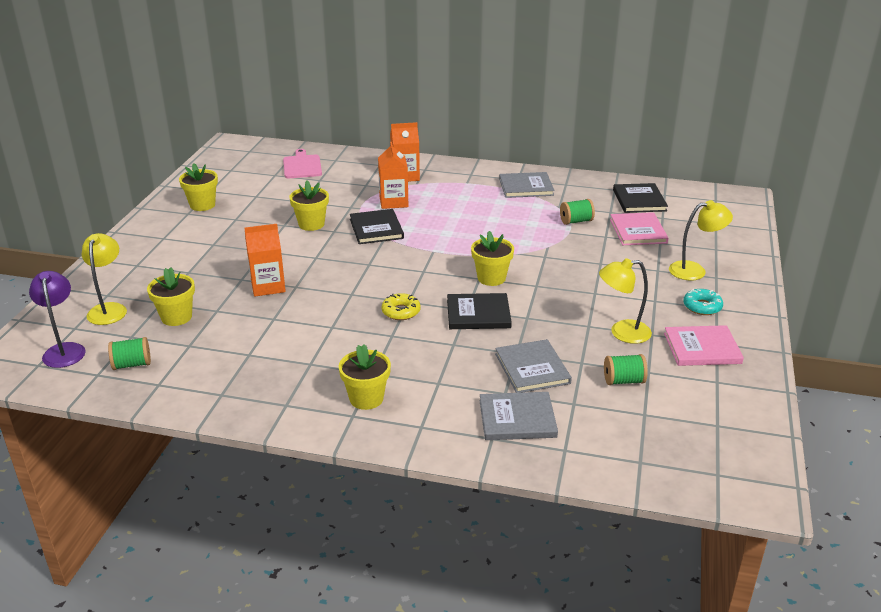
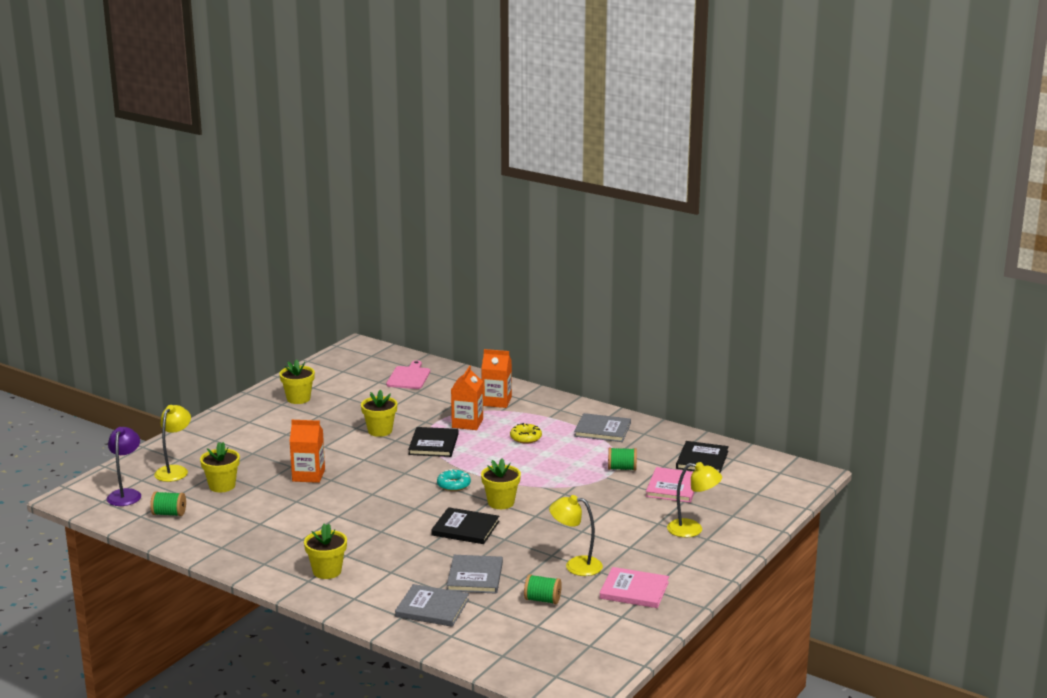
camera: 20 degrees right, 10 degrees down
yellow donut [382,293,420,320] -> yellow donut moved to [510,423,542,444]
turquoise donut [683,289,723,315] -> turquoise donut moved to [437,469,471,491]

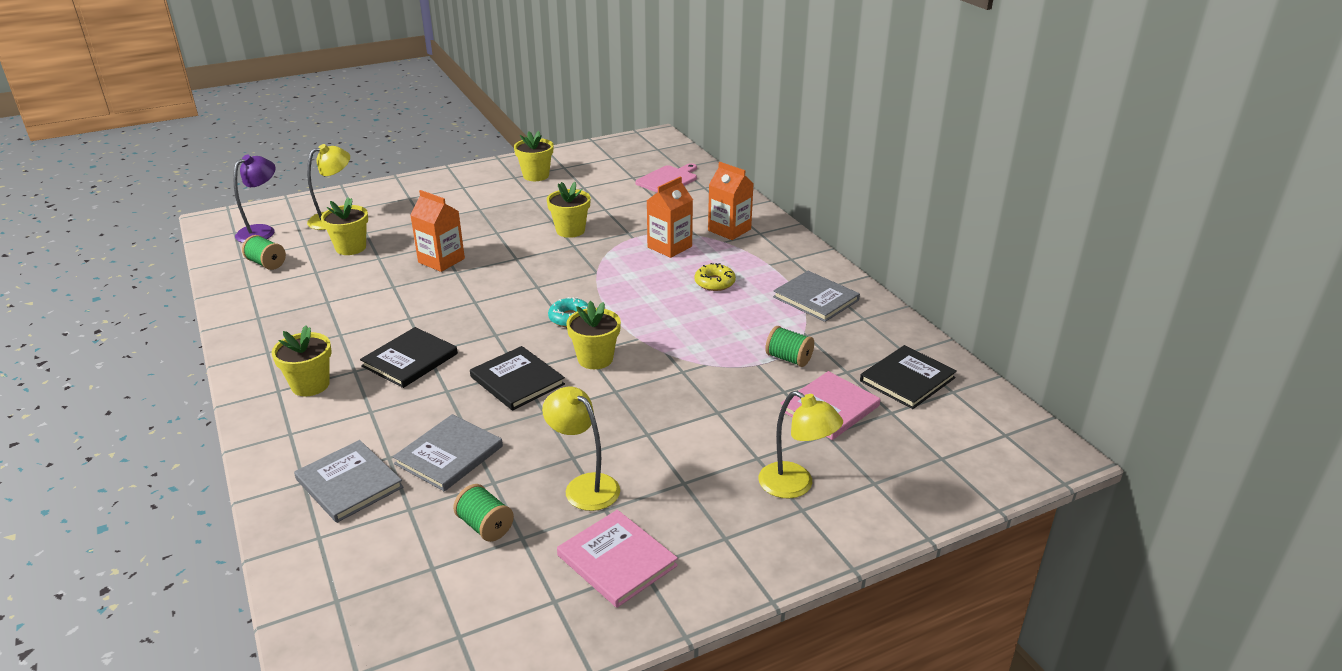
camera: 30 degrees right, 10 degrees up
black book [408,427,459,457] -> black book moved to [360,327,458,388]

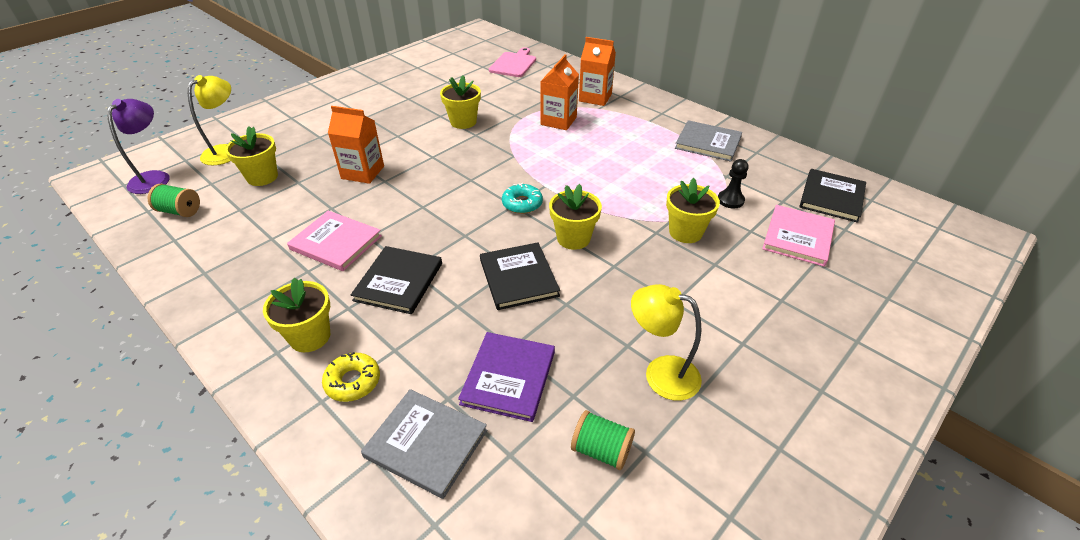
camera: 20 degrees left, 10 degrees up
grey book [393,414,503,491] -> purple book [458,332,555,422]
black book [470,346,565,411] -> black book turned 45 degrees clockwise [480,242,560,310]
yellow flower pot [514,131,553,181] -> yellow flower pot moved to [666,178,720,243]
pink book [557,510,678,608] -> pink book moved to [287,210,382,271]
yellow donut [695,263,736,291] -> yellow donut moved to [322,352,380,402]
yellow lamp [759,391,843,498] -> none
green spool [765,326,814,367] -> black pawn [718,159,748,208]

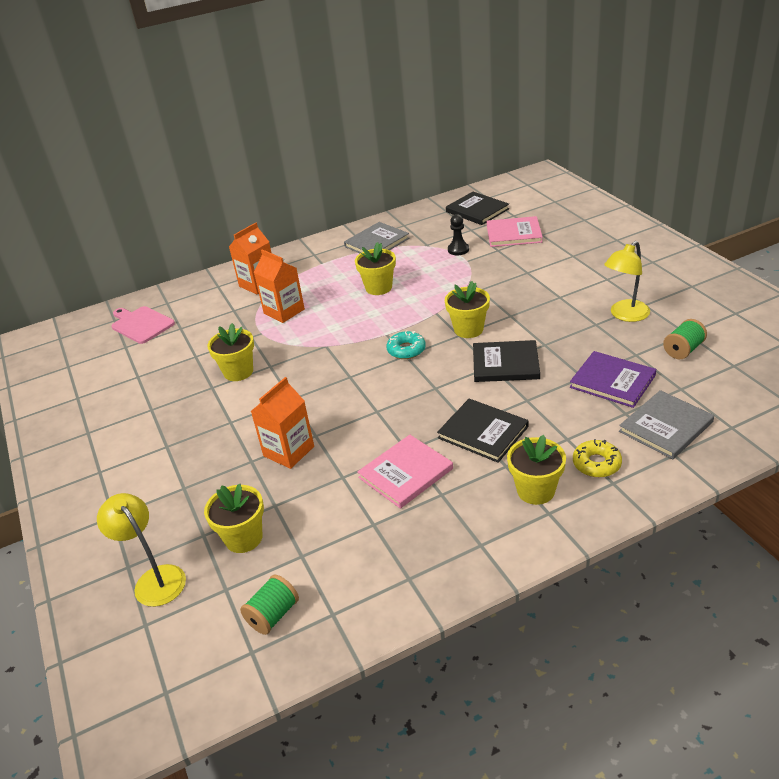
camera: 65 degrees left, 5 degrees down
purple lamp [107,99,169,194] -> none
yellow flower pot [666,178,720,243] -> yellow flower pot moved to [355,242,396,295]
pink book [762,205,835,267] -> pink book turned 45 degrees counterclockwise [487,216,543,247]

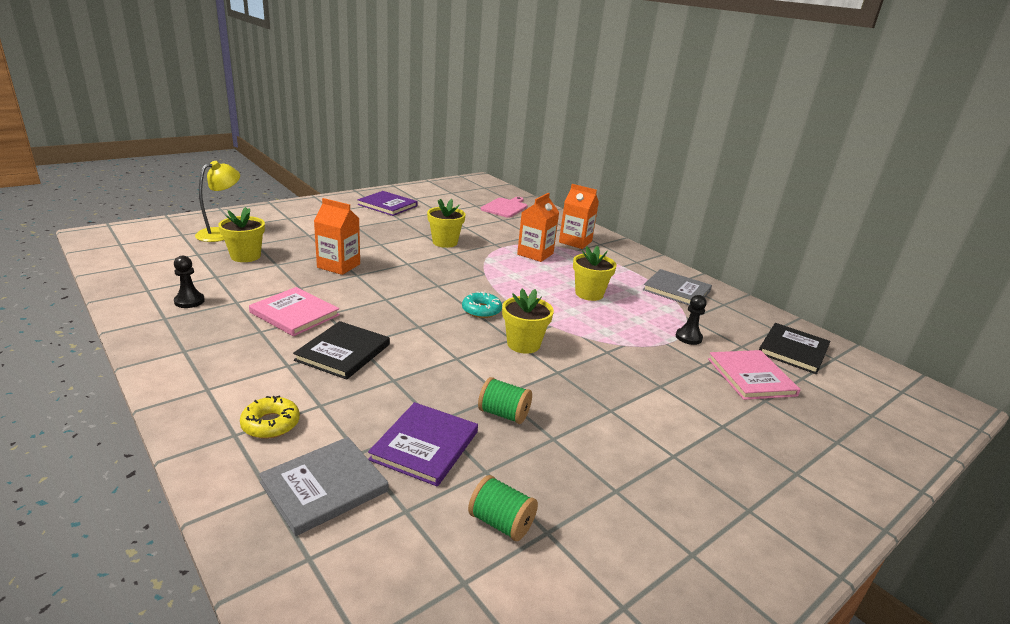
camera: 70 degrees right, 10 degrees down
green spool [240,574,299,635] -> green spool moved to [478,377,532,424]
black book [473,340,540,382] -> none
yellow flower pot [507,435,566,505] -> none
yellow lamp [604,241,650,322] -> none
grey book [619,390,714,459] -> grey book turned 75 degrees counterclockwise [259,437,388,536]
none -> black pawn [174,256,205,308]
none -> purple book [357,191,417,216]

